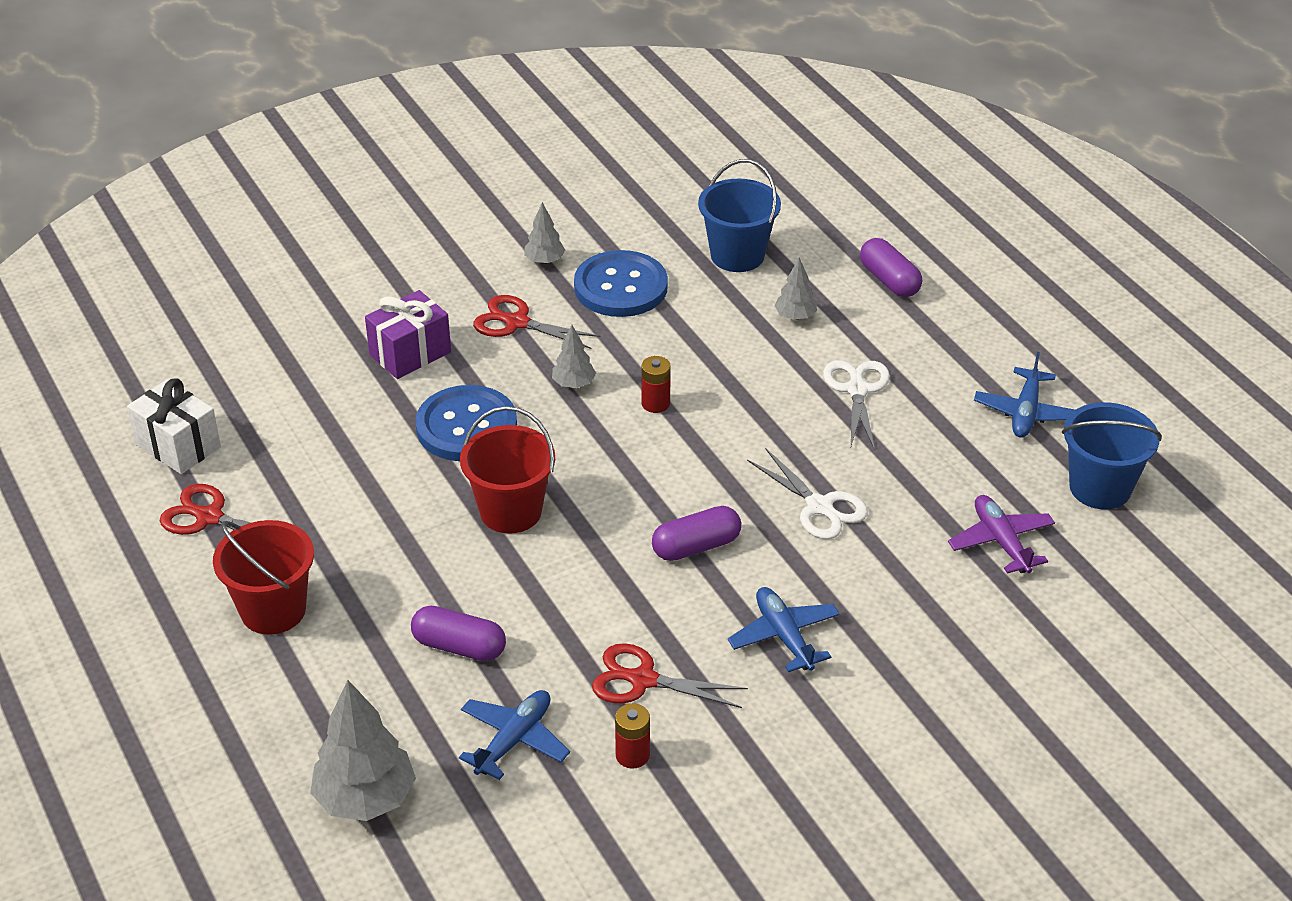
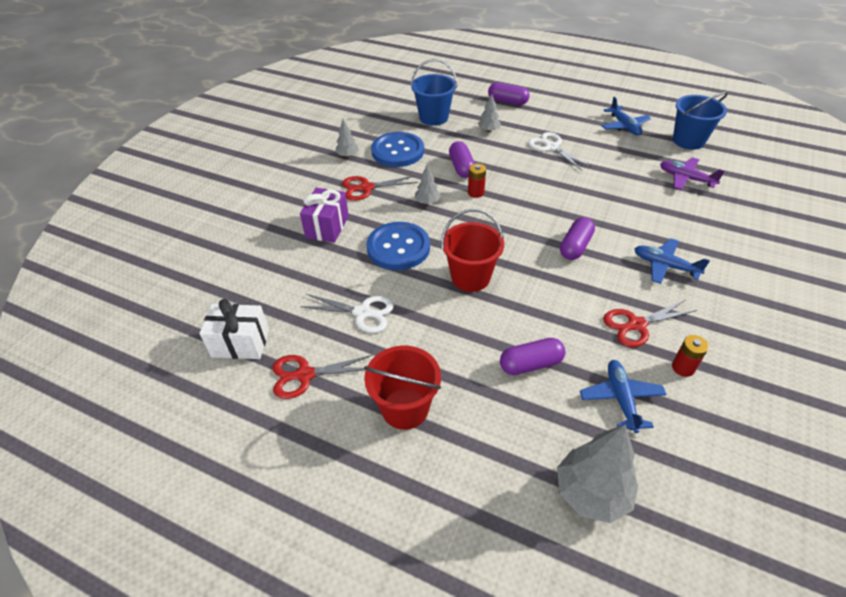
camera: 35 degrees left, 5 degrees up
white scissors [747,448,868,539] -> white scissors moved to [300,294,394,333]
none -> purple capsule [449,141,475,178]

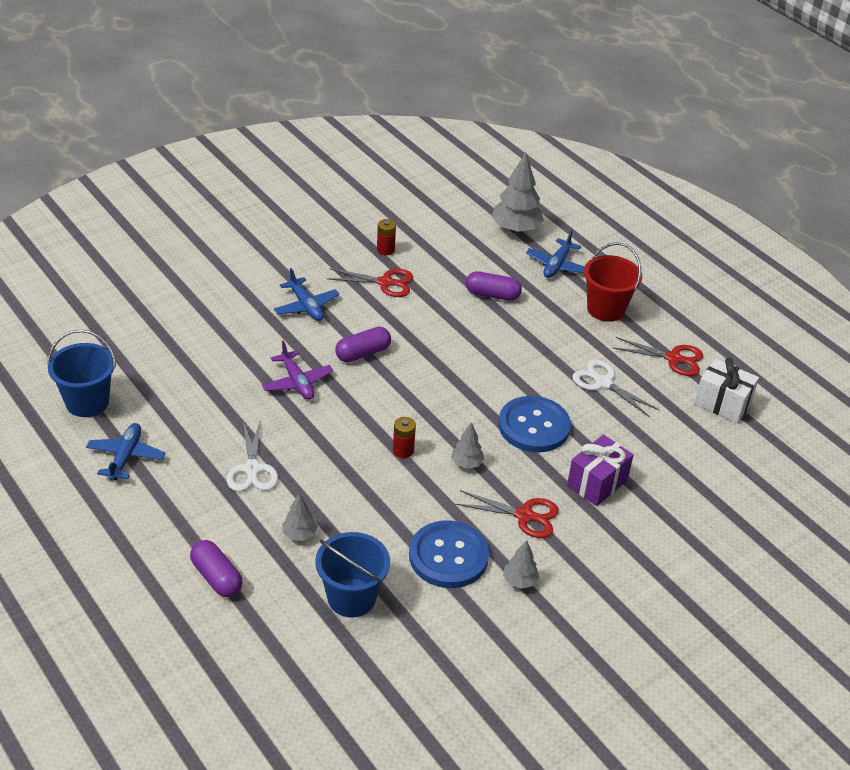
camera: 155 degrees left, 5 degrees down
red bucket [441,209,504,292] -> none
purple capsule [449,141,475,178] -> none
blue plane [580,360,667,433] -> blue plane moved to [526,230,585,278]
purple plane [660,157,725,190] -> purple plane moved to [262,340,333,400]

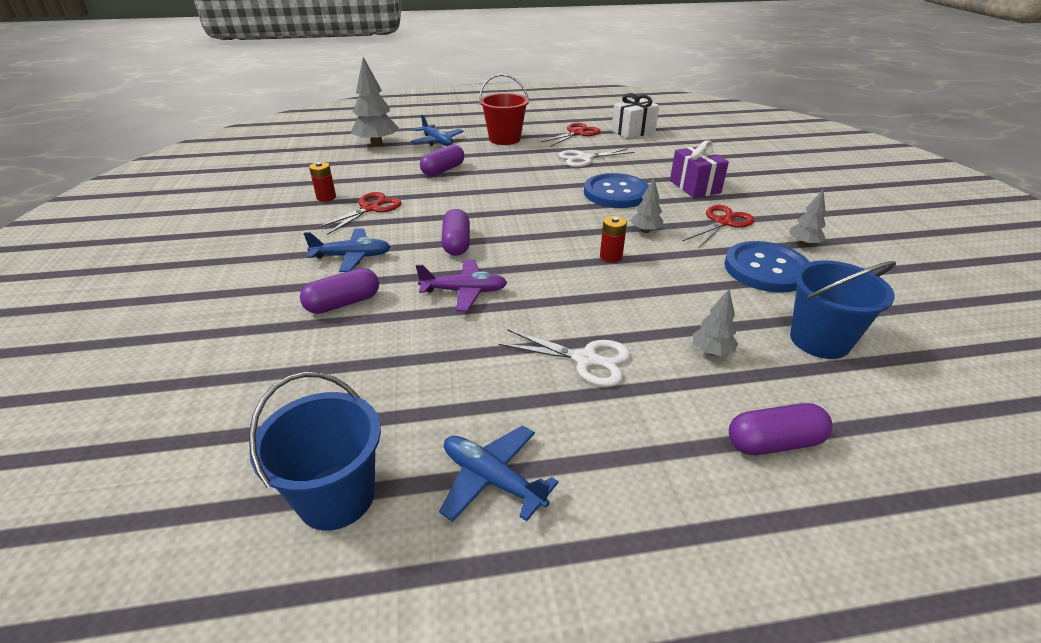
camera: 60 degrees left, 5 degrees down
none -> purple capsule [300,268,379,314]

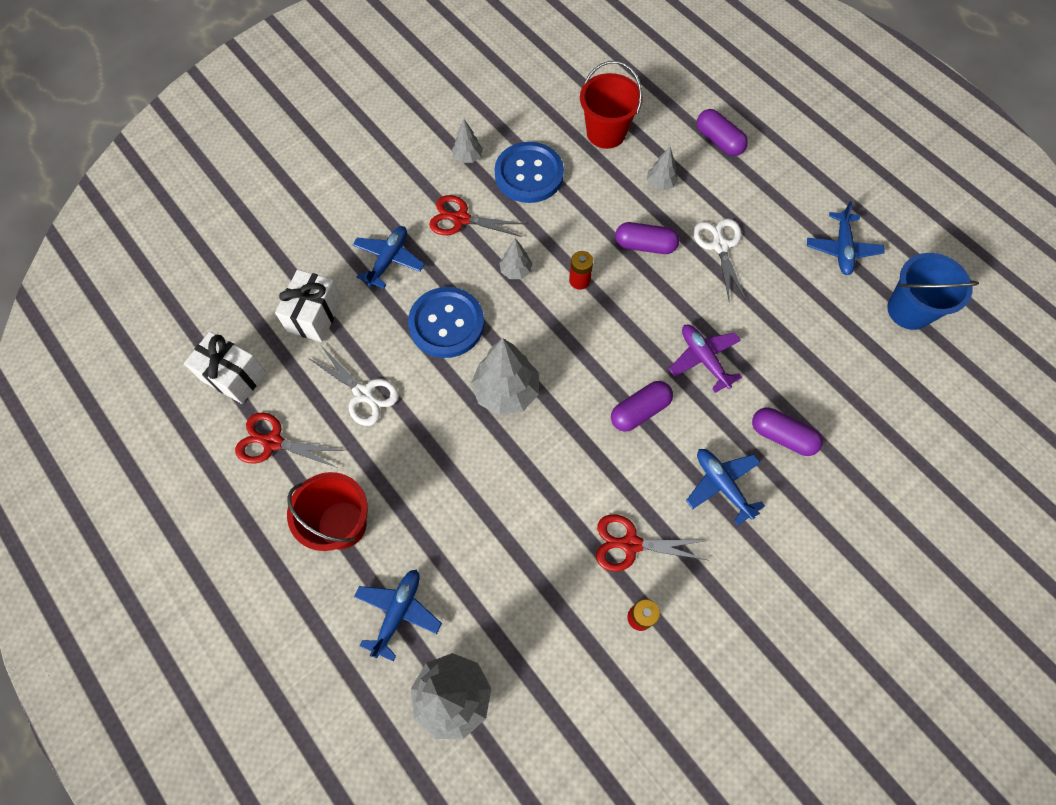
camera: 120 degrees left, 30 degrees up
purple capsule [420,144,464,176] -> purple capsule moved to [615,222,680,254]
purple gift [670,140,729,198] -> blue plane [353,226,425,289]
blue bucket [790,260,896,359] -> red bucket [580,61,643,149]
none -> white gift [275,270,342,342]
none -> grey tree [471,338,539,415]

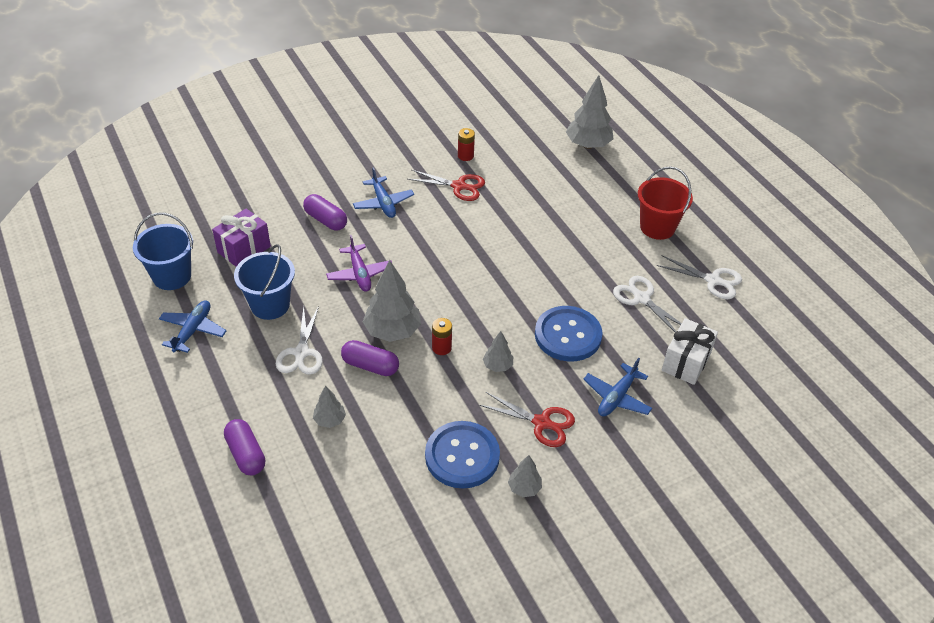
camera: 170 degrees left, 20 degrees down
white gift [184,332,266,404] -> none
red scissors [235,412,345,468] -> white scissors [657,255,742,299]
blue plane [354,570,442,661] -> none
grey tree [471,338,539,415] -> grey tree moved to [363,260,421,342]
red bucket [580,61,643,149] -> none
purple capsule [611,381,673,431] -> none
none -> purple gift [212,208,271,267]
none -> blue bucket [234,244,295,320]

